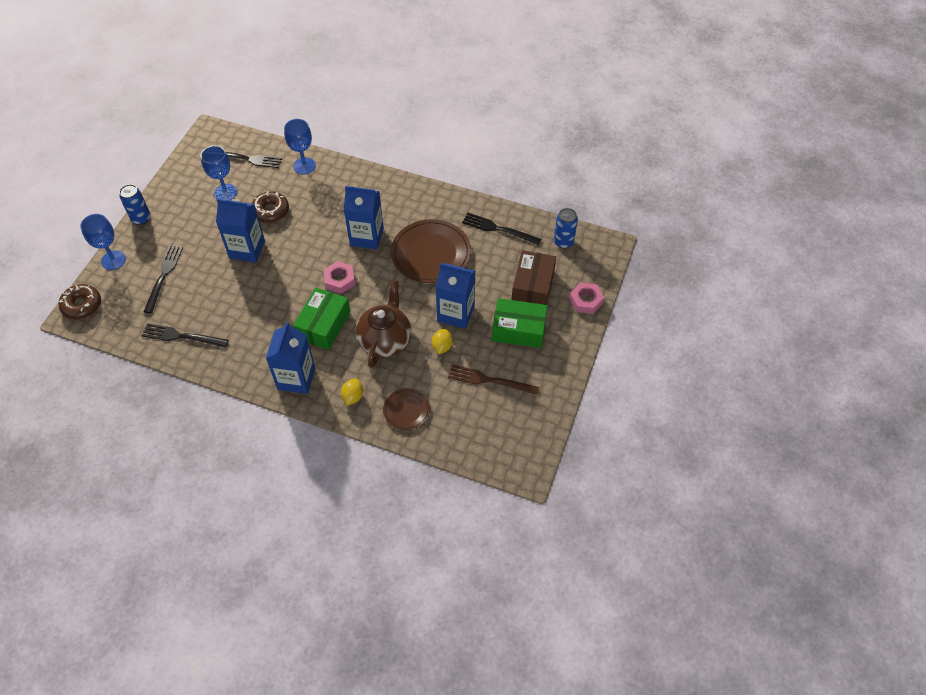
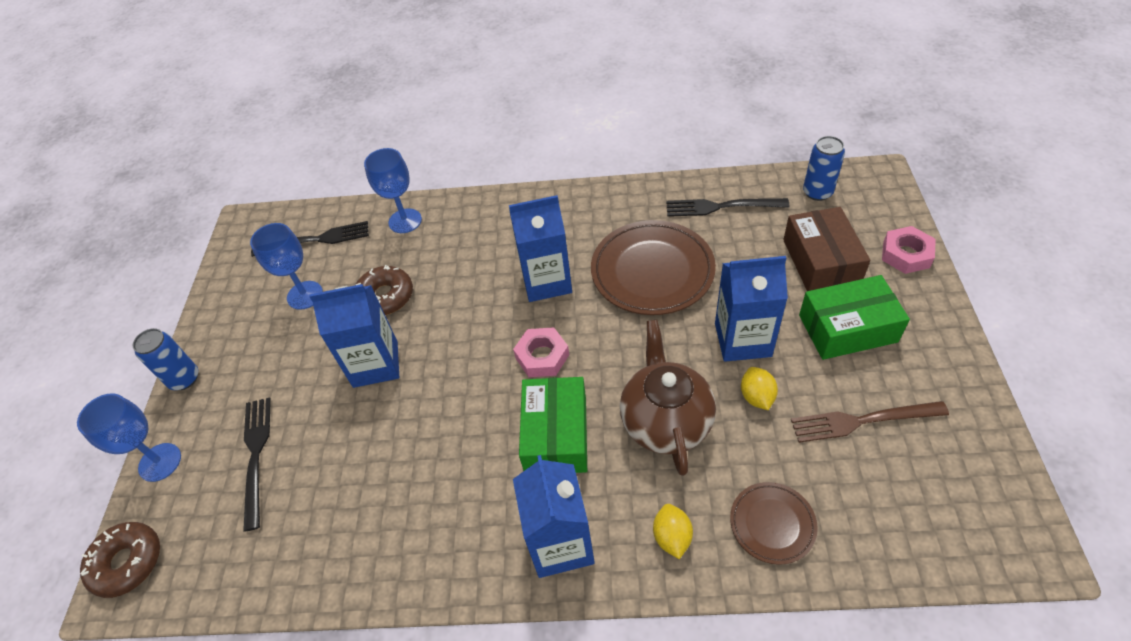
camera: 15 degrees left, 5 degrees down
black fork [141,323,229,348] -> none

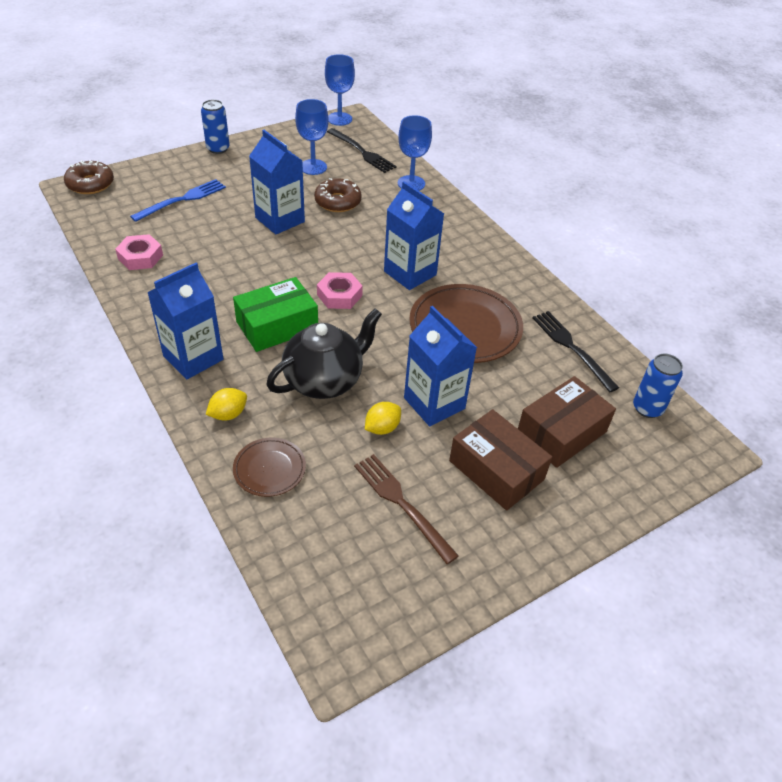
camera: 50 degrees right, 5 degrees down
blue goblet [77,393,181,482] -> blue goblet moved to [325,54,355,126]
black fork [243,397,271,531] -> blue fork [130,179,226,222]
brown teapot [620,320,716,476] -> black teapot [266,308,382,399]
green box [799,275,910,360] -> brown box [449,409,552,511]
pink nut [882,226,936,274] -> pink nut moved to [115,234,163,270]

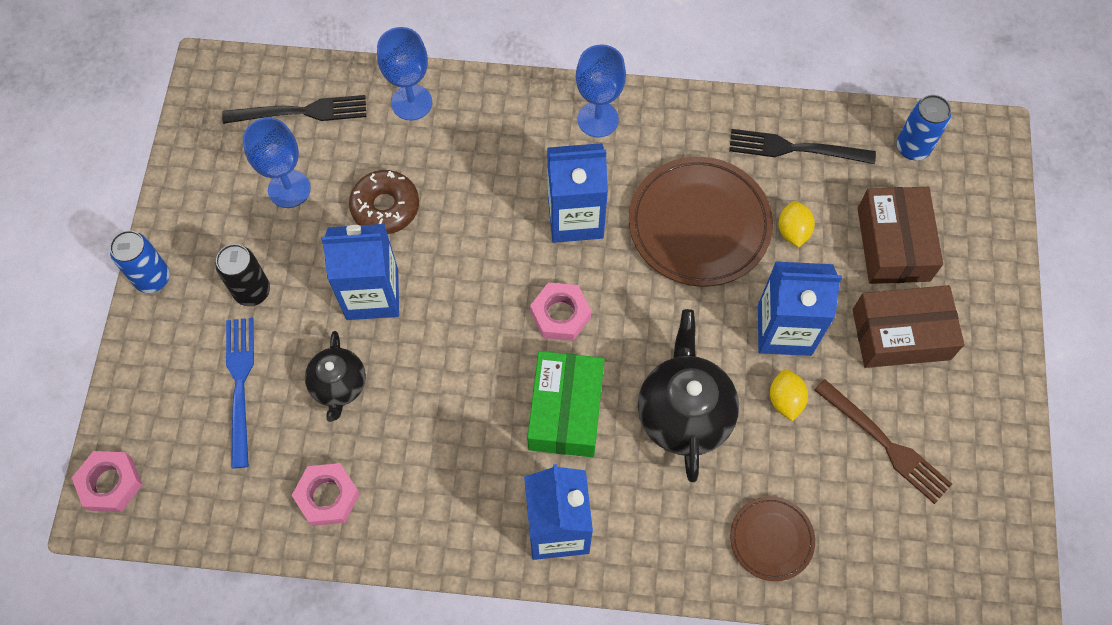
camera: 50 degrees left, 20 degrees up
brown donut [64,160,114,194] -> pink nut [72,451,143,512]
yellow lemon [206,388,247,421] -> yellow lemon moved to [778,201,815,247]
blue goblet [325,54,355,126] -> blue goblet moved to [576,44,626,138]
brown fork [354,454,459,564] -> brown fork turned 135 degrees counterclockwise [814,379,952,504]
none -> black can [215,244,270,306]
none -> black teapot [305,331,366,422]

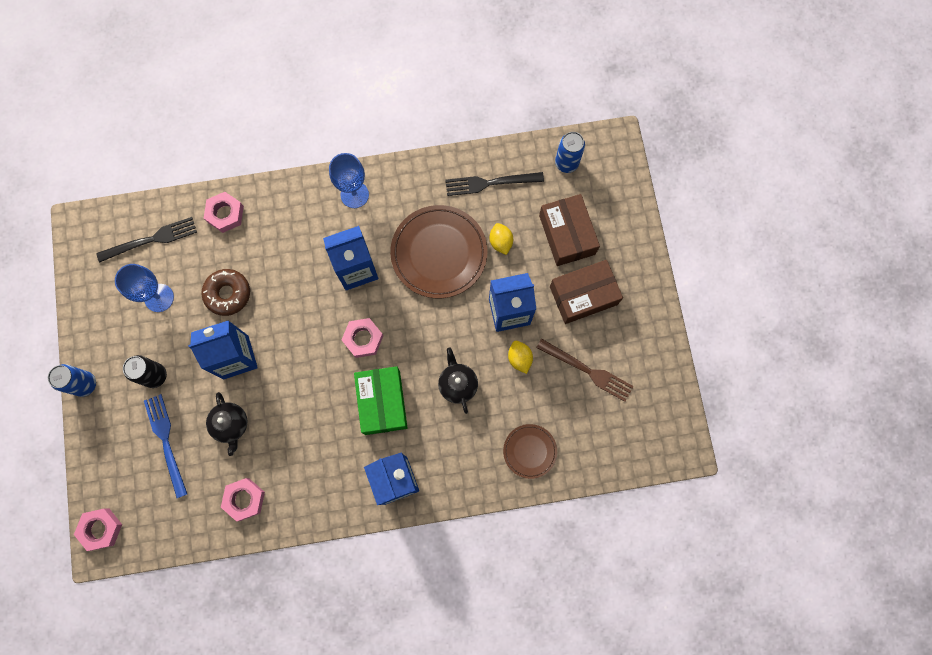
camera: 15 degrees left, 10 degrees up
blue goblet [377,27,432,121] -> pink nut [204,192,244,233]
black teapot [638,309,739,482] -> black teapot [438,348,478,414], size x0.61

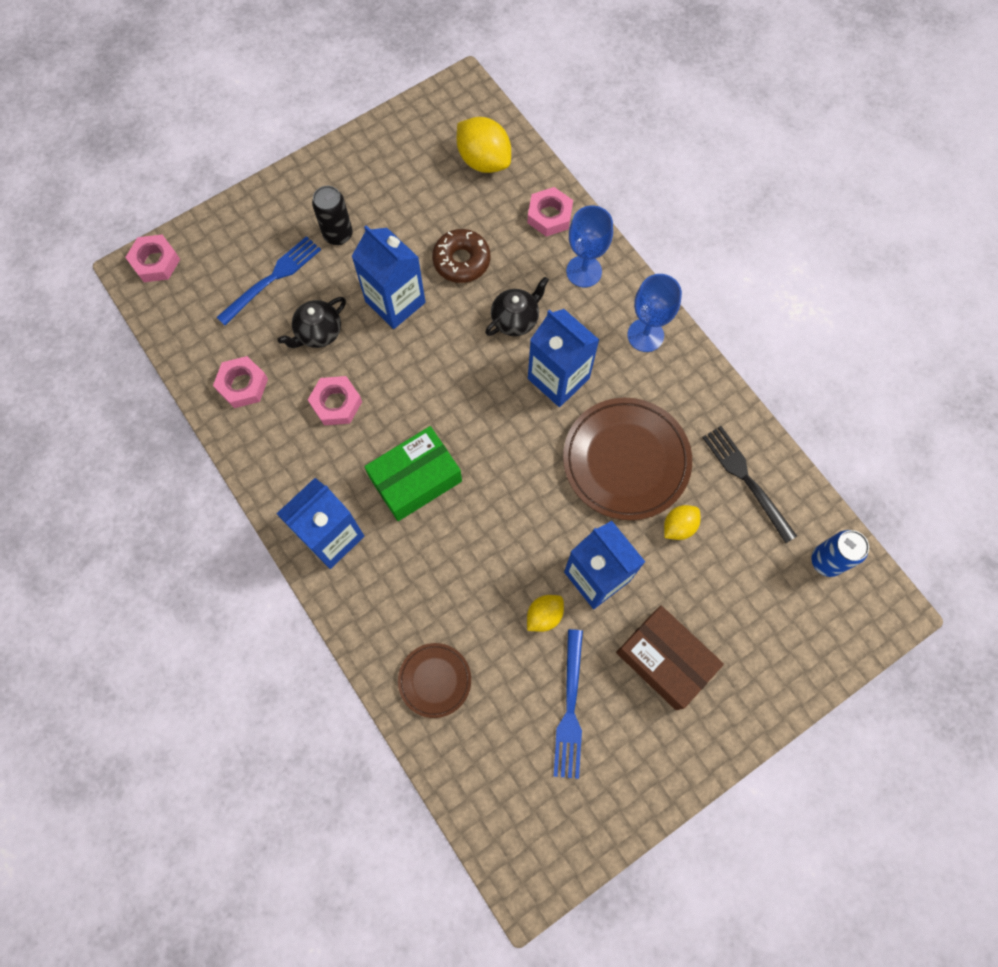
camera: 65 degrees right, 5 degrees down
blue can [48,364,96,397] -> none
black fork [96,217,197,263] -> yellow lemon [457,117,511,173]
blue goblet [115,264,174,312] -> blue goblet moved to [566,206,613,287]
pink nut [342,318,383,358] -> pink nut moved to [308,376,362,425]
black teapot [438,348,478,414] -> black teapot moved to [485,277,549,336]
brown fork [536,338,634,402] -> blue fork [554,629,583,779]
brown box [539,194,600,266] -> none

